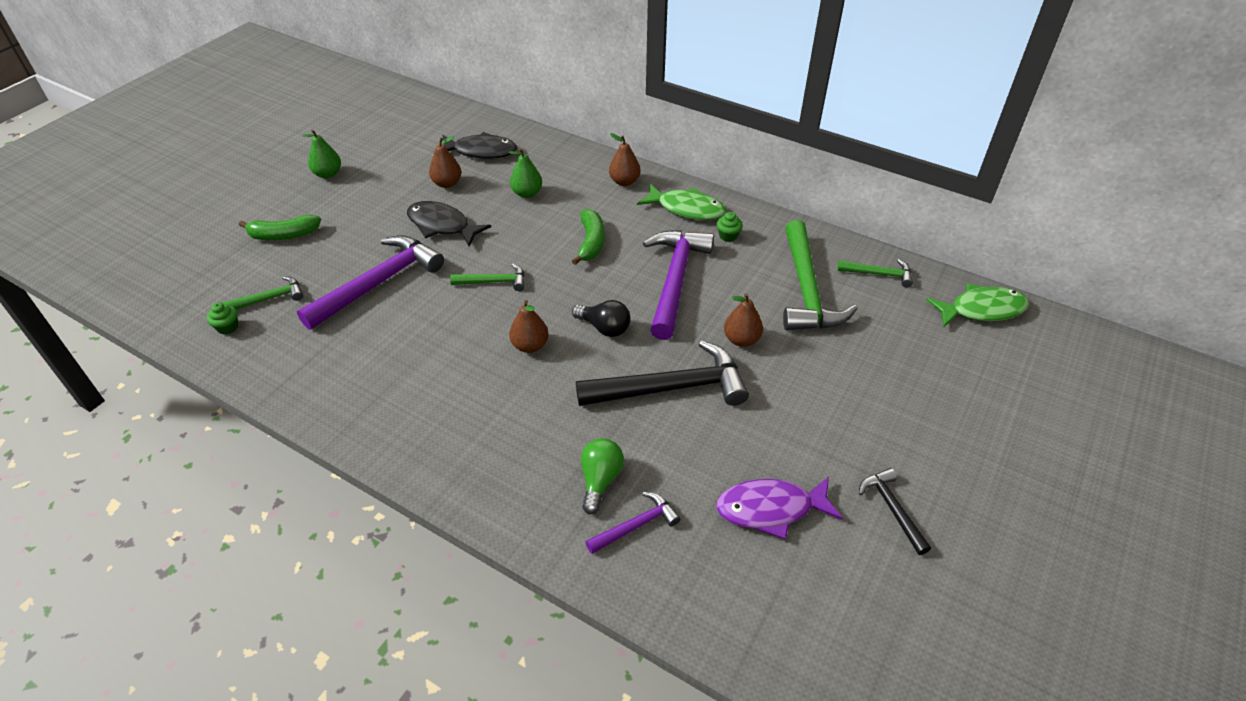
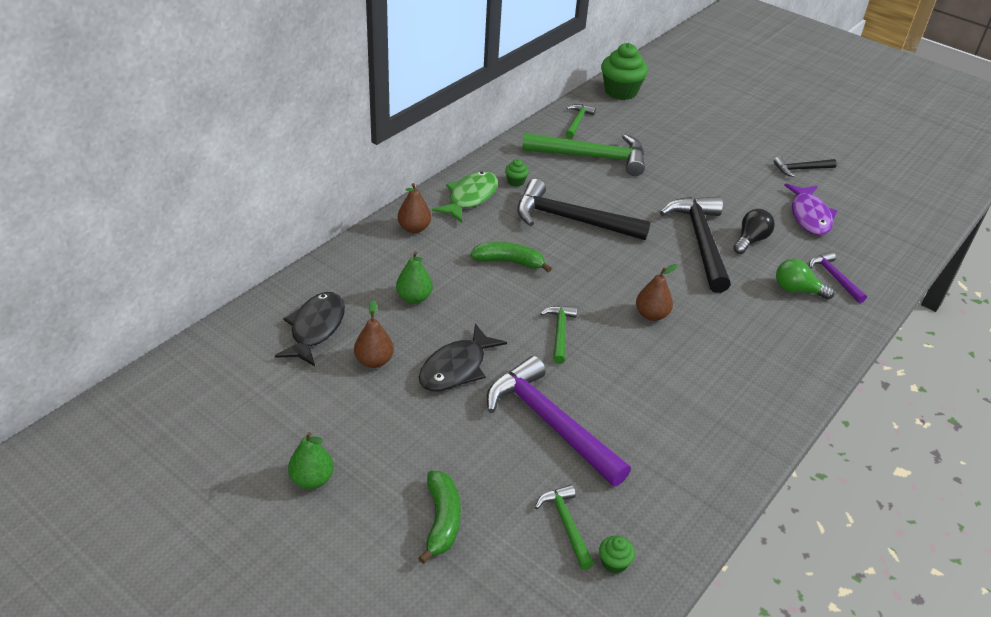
camera: 85 degrees left, 5 degrees down
black light bulb [572,300,631,337] -> black light bulb moved to [733,209,775,254]
purple hammer [643,230,714,340] -> black hammer [517,179,651,240]
brown pear [724,293,763,347] -> none
green fish [926,284,1029,328] -> green cupcake [601,43,648,100]

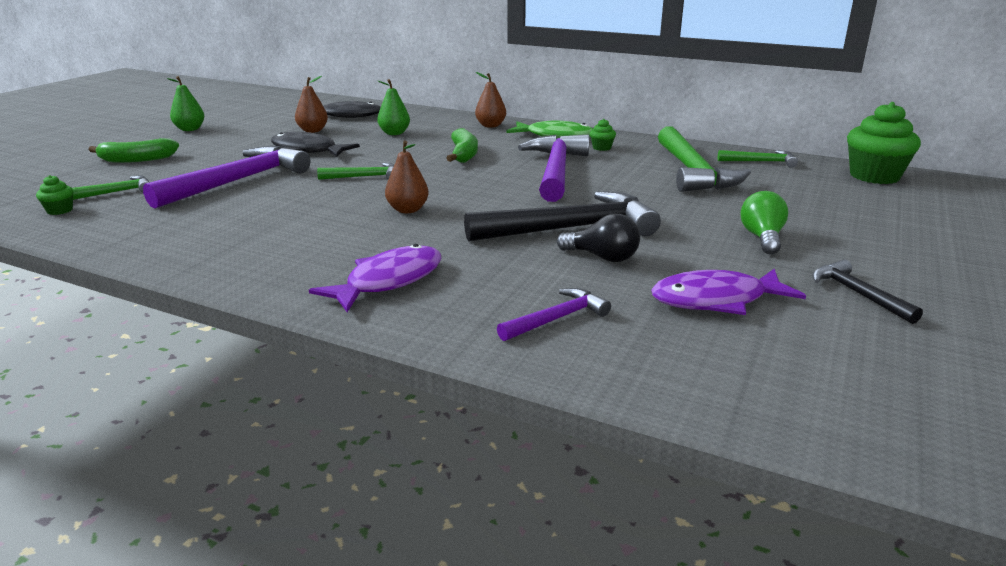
camera: 80 degrees right, 15 degrees down
black hammer [517,179,651,240] -> purple hammer [518,135,590,202]
green light bulb [776,259,835,300] -> green light bulb moved to [740,191,788,255]
none -> purple fish [309,244,442,312]

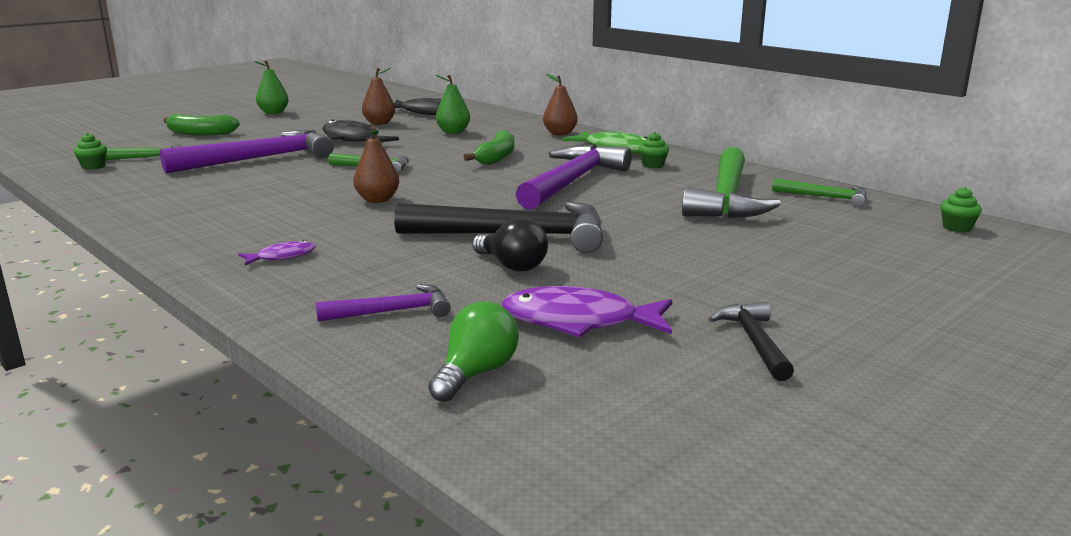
camera: 20 degrees right, 5 degrees down
purple fish [309,244,442,312] -> purple fish [238,240,315,265], size x0.51
green light bulb [740,191,788,255] -> green light bulb moved to [428,301,519,402]
green cupcake [847,102,921,184] -> green cupcake [940,187,982,232], size x0.44

